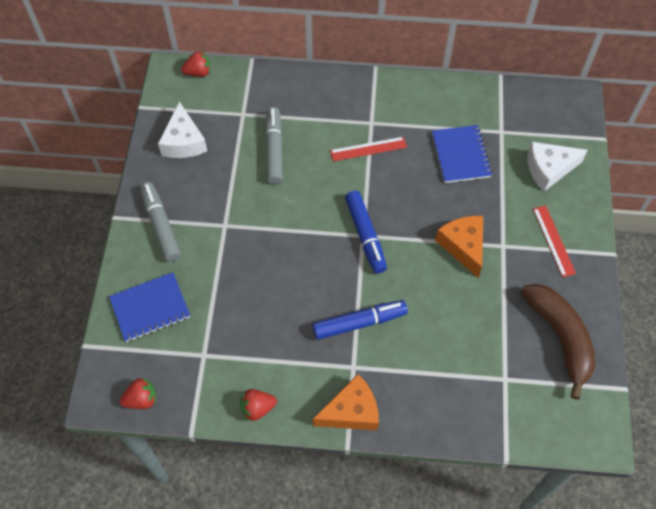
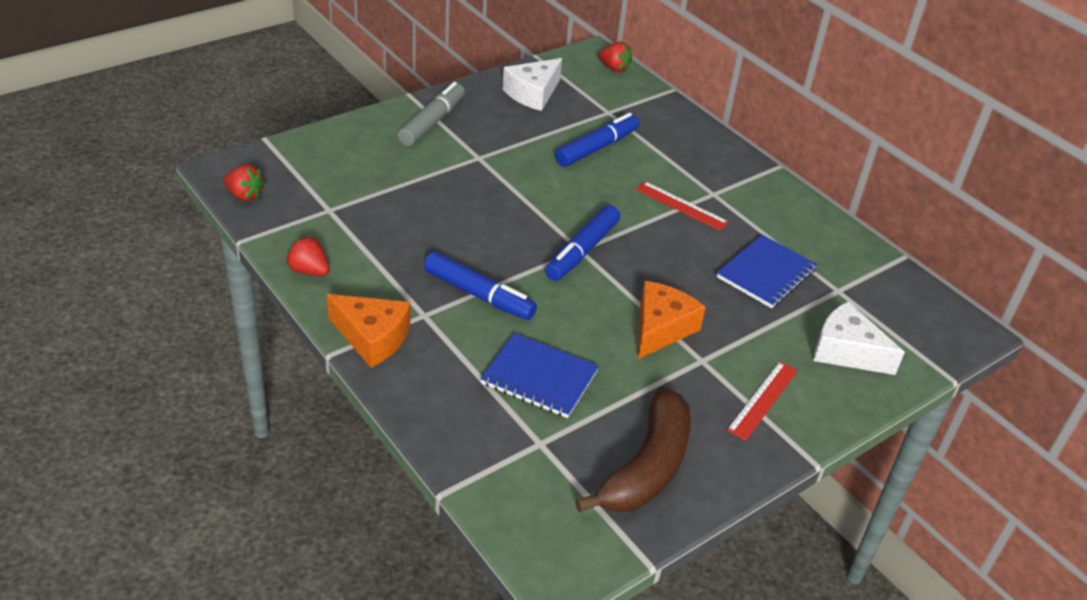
camera: 45 degrees right, 20 degrees down
blue notebook [109,272,190,342] -> blue notebook moved to [480,333,599,418]
grey marker [265,107,283,185] -> blue marker [555,113,639,167]

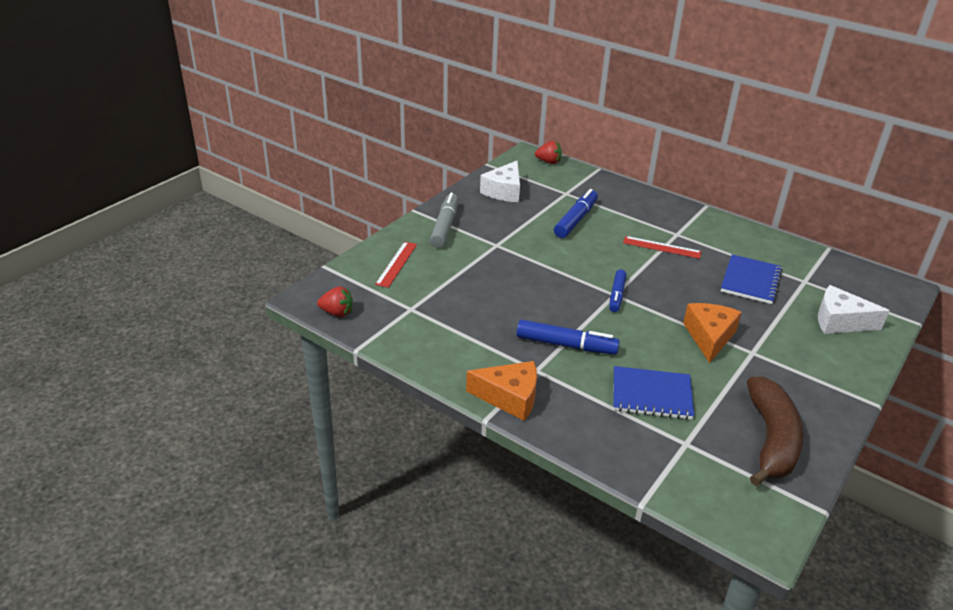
camera: 15 degrees left, 5 degrees down
red strawberry [286,236,330,276] -> none
blue marker [545,205,620,281] -> blue marker [609,270,627,312], size x0.66
red ruler [727,361,798,441] -> red ruler moved to [375,242,417,288]

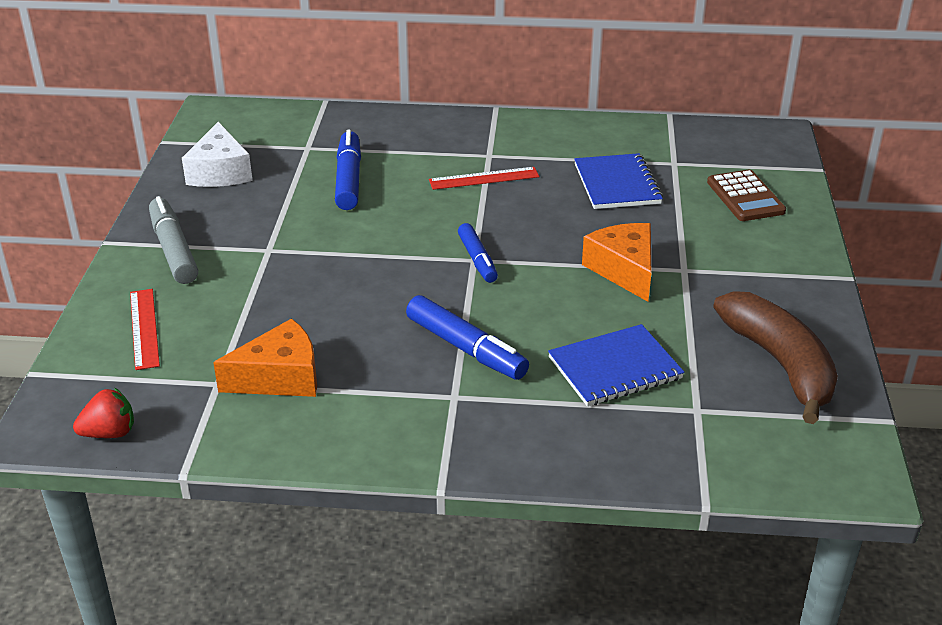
camera: 30 degrees left, 0 degrees up
orange cheese [466,361,537,421] -> orange cheese moved to [213,318,317,397]
blue marker [517,320,620,355] -> blue marker turned 60 degrees clockwise [406,295,529,380]
red strawberry [535,141,562,164] -> none
white cheese [818,285,890,334] -> brown calculator [707,170,786,221]

